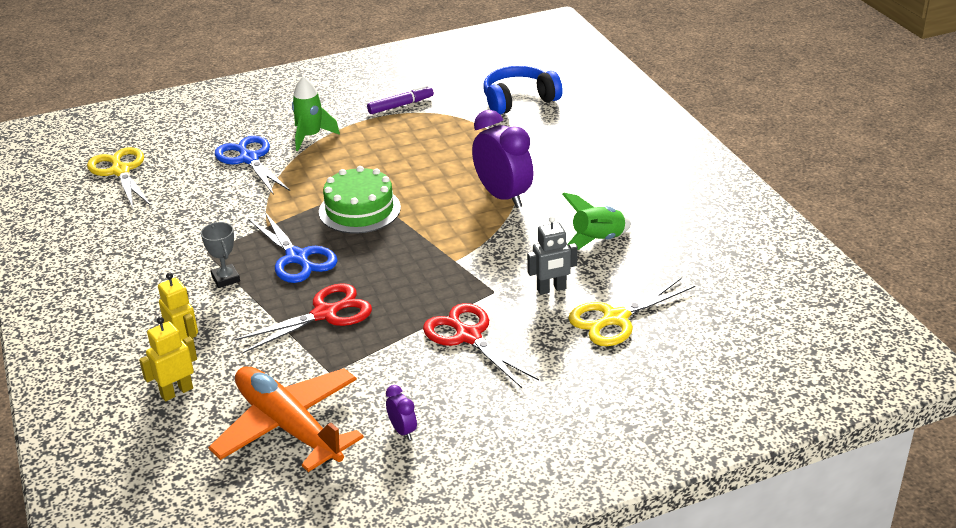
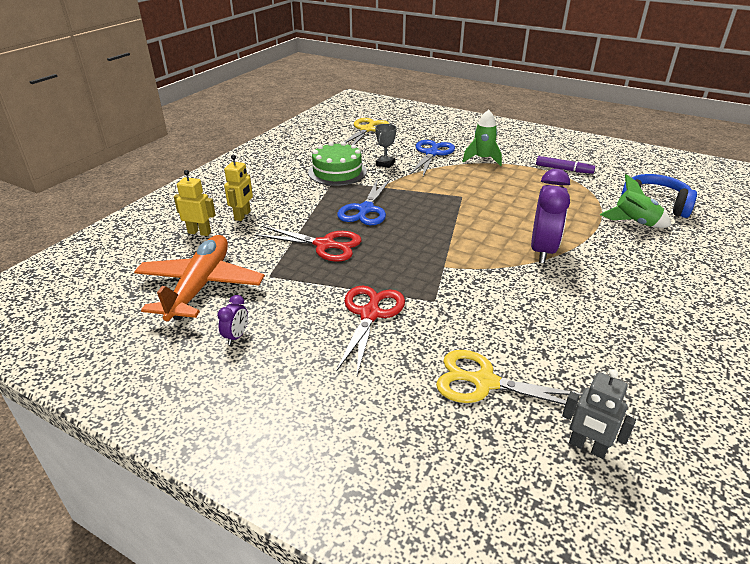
camera: 50 degrees right, 0 degrees up
grey trophy [201,222,240,288] -> grey trophy moved to [375,124,397,168]
green cake [319,166,401,234] -> green cake moved to [308,142,367,186]
grey robot [527,216,578,295] -> grey robot moved to [562,369,636,459]
green rocket [562,193,631,250] -> green rocket moved to [600,174,671,228]

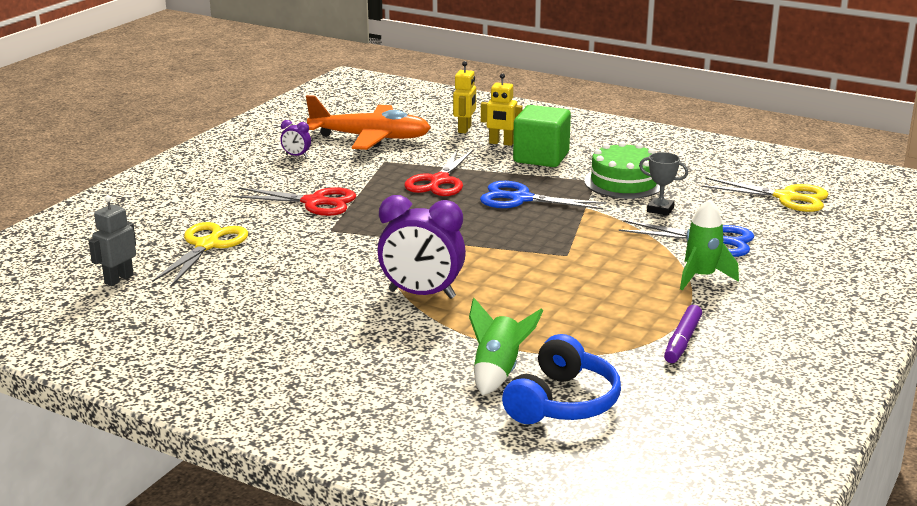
camera: 90 degrees right, 10 degrees down
none -> green cube [513,105,571,167]

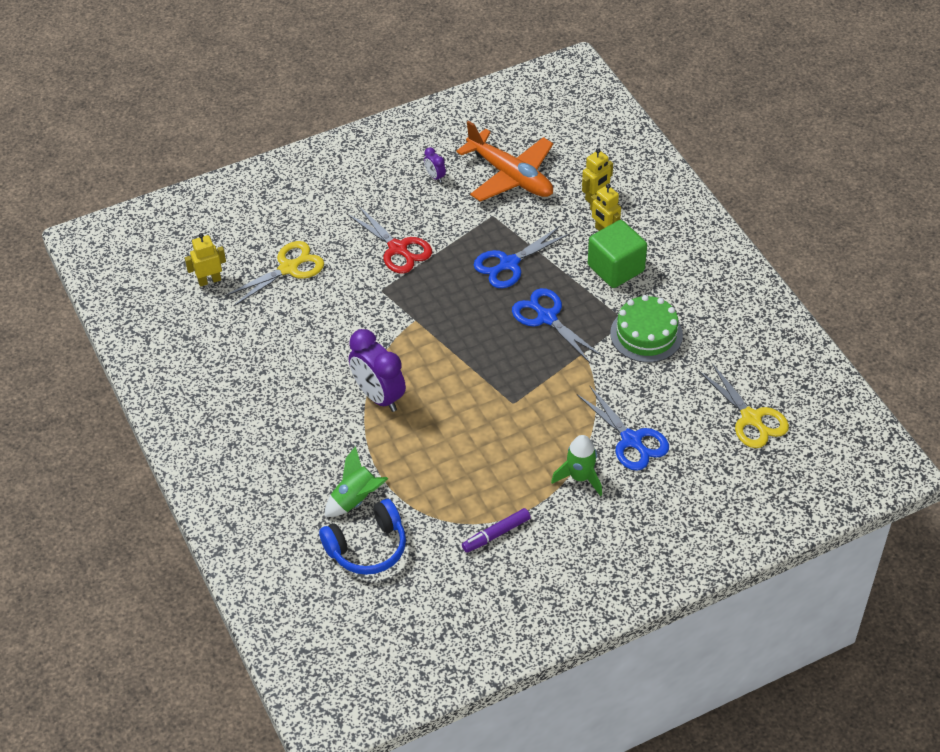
camera: 35 degrees right, 25 degrees up
grey robot [89,195,136,286] -> yellow robot [185,233,226,287]
red scissors [404,150,473,196] -> blue scissors [474,226,570,288]
grey trophy [639,152,688,216] -> none

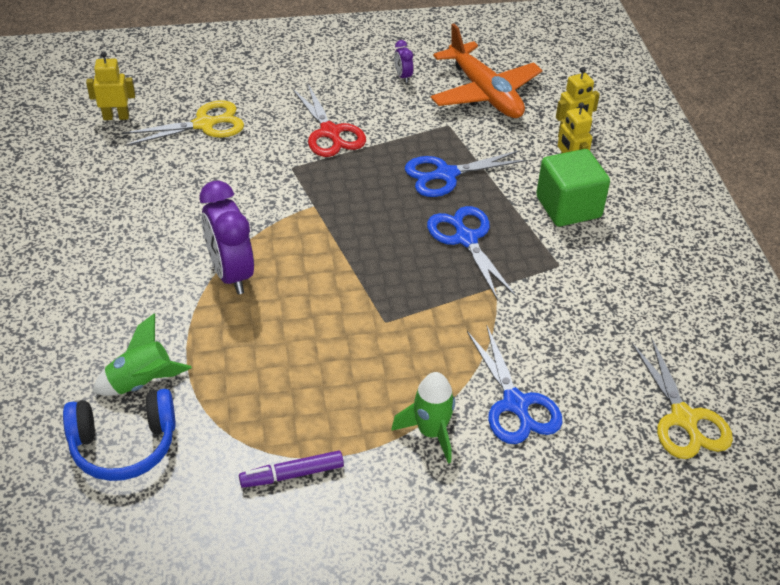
camera: 15 degrees right, 5 degrees down
green cake [610,295,683,363] -> none

